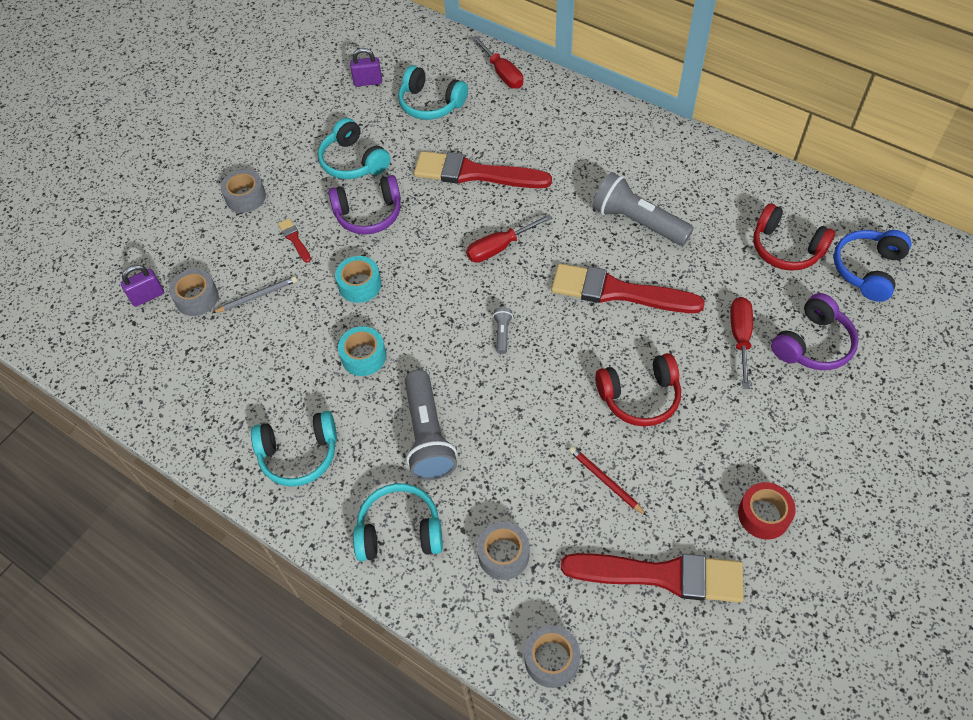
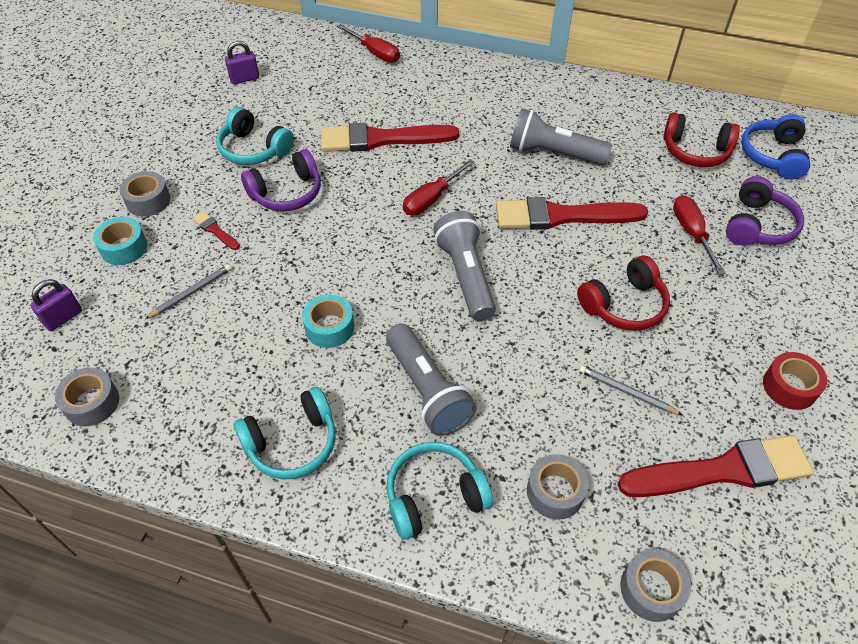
camera: 20 degrees left, 5 degrees down
grey tape [169,269,219,316] -> grey tape moved to [55,368,119,427]
turquoise tape [335,256,381,303] -> turquoise tape moved to [93,217,147,265]
turquoise headphones [398,65,468,120] -> none
grey flashlight [493,307,513,354] -> grey flashlight [433,211,496,321], size x2.30
red pencil [569,446,647,516] -> grey pencil [579,365,683,415]

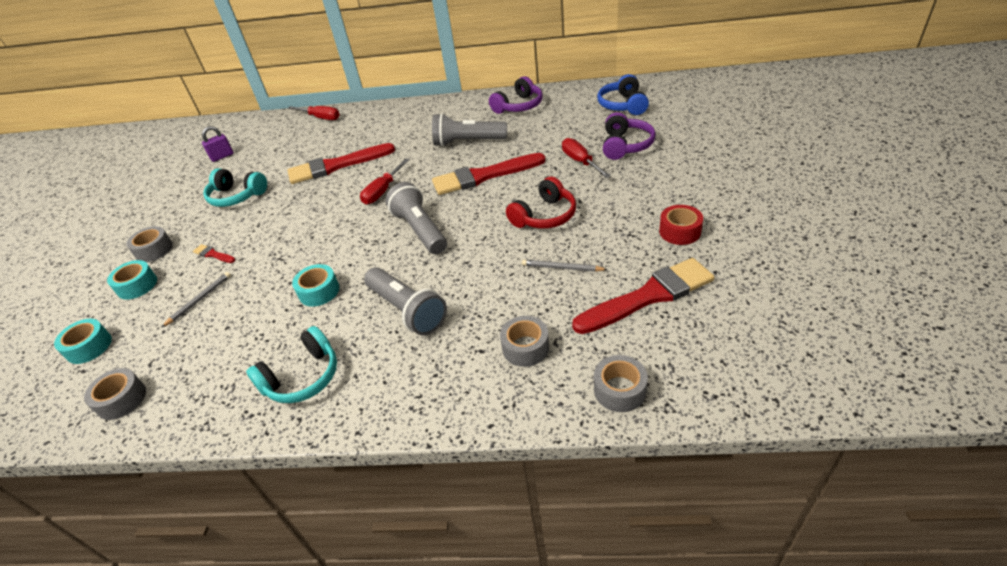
camera: 10 degrees left, 10 degrees down
purple padlock [30,279,82,331] -> turquoise tape [54,319,112,364]
purple headphones [241,149,321,211] -> purple headphones moved to [489,76,543,114]
turquoise headphones [387,442,493,540] -> none
red headphones [663,112,740,167] -> none

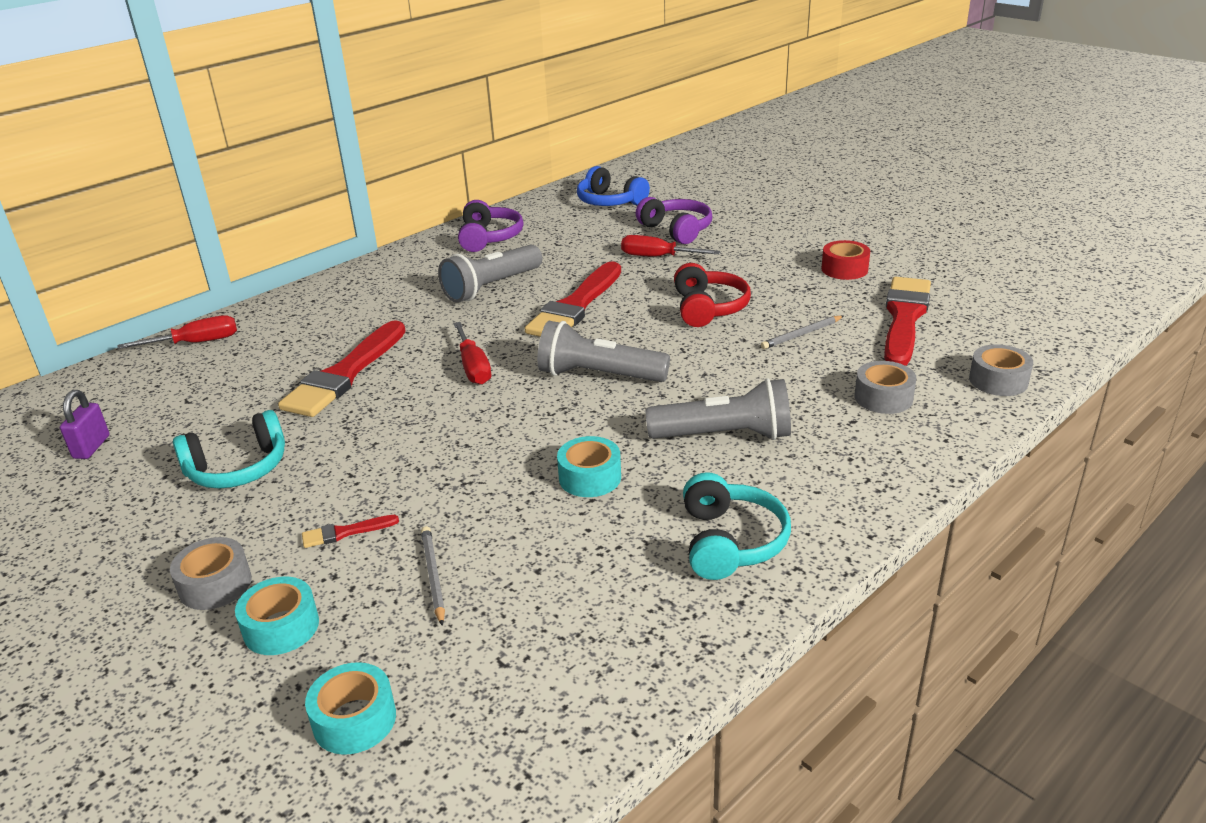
camera: 50 degrees left, 10 degrees down
grey tape [84,368,146,420] -> none

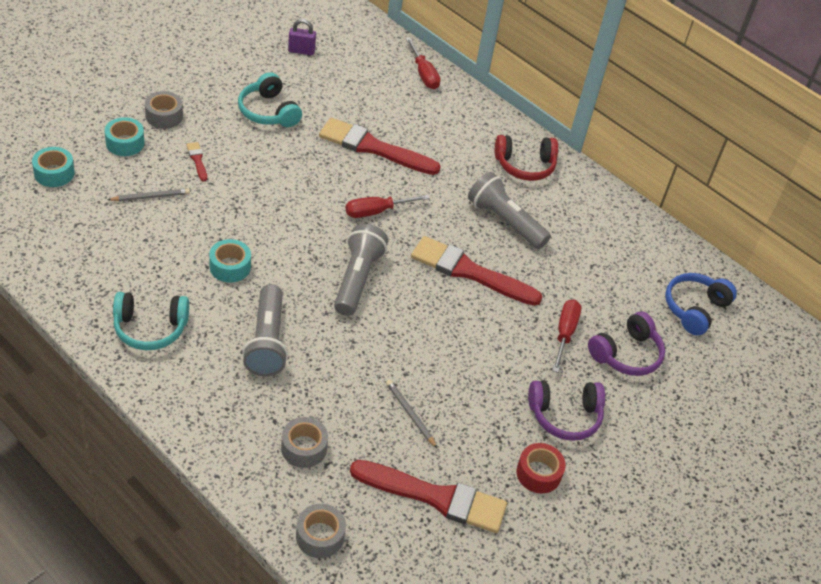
camera: 80 degrees right, 15 degrees up
purple headphones [458,200,523,252] -> purple headphones moved to [528,381,605,441]
red headphones [674,263,751,327] -> red headphones moved to [495,135,558,181]

